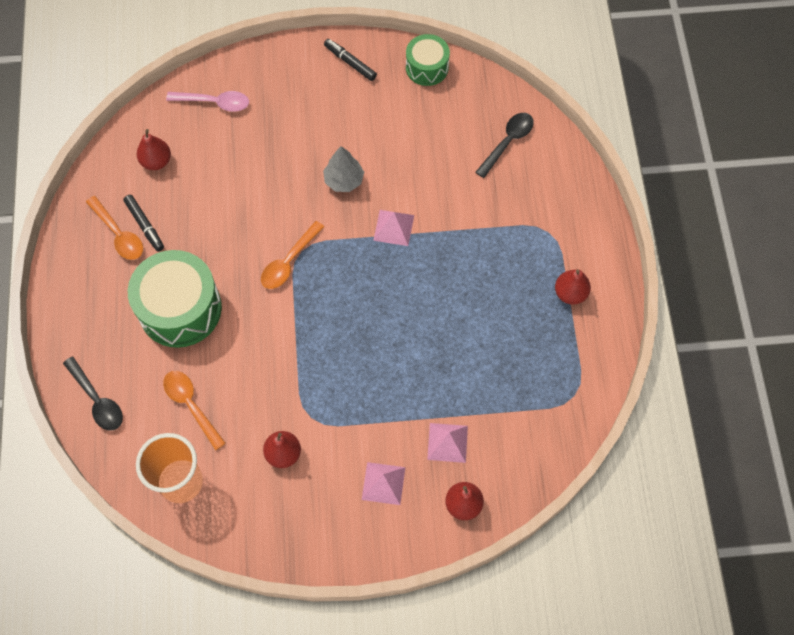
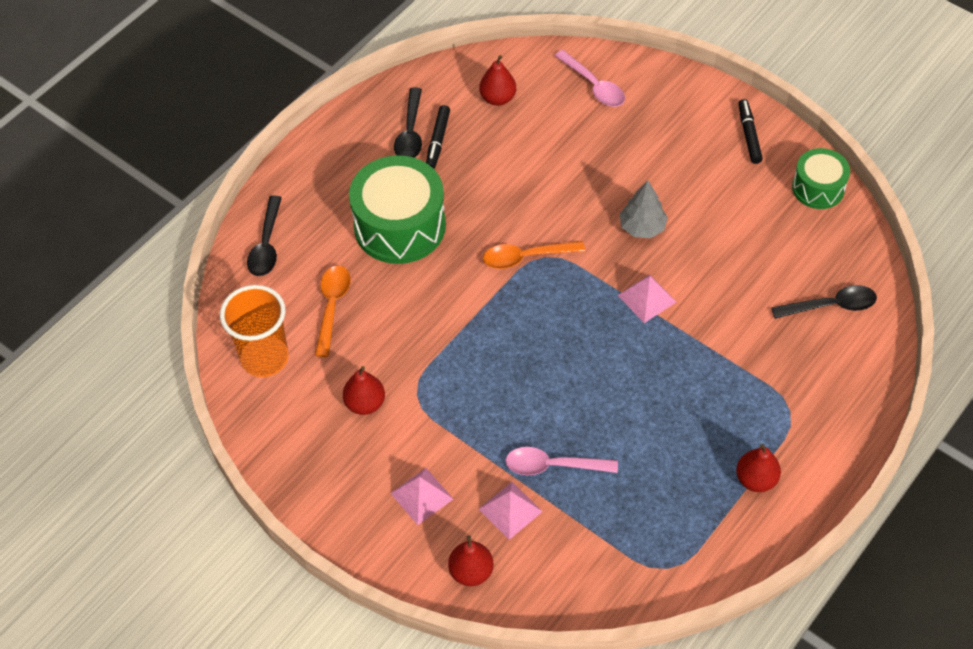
camera: 45 degrees right, 10 degrees down
orange spoon [86,196,143,260] -> black spoon [394,87,422,158]
none -> pink spoon [505,447,618,475]

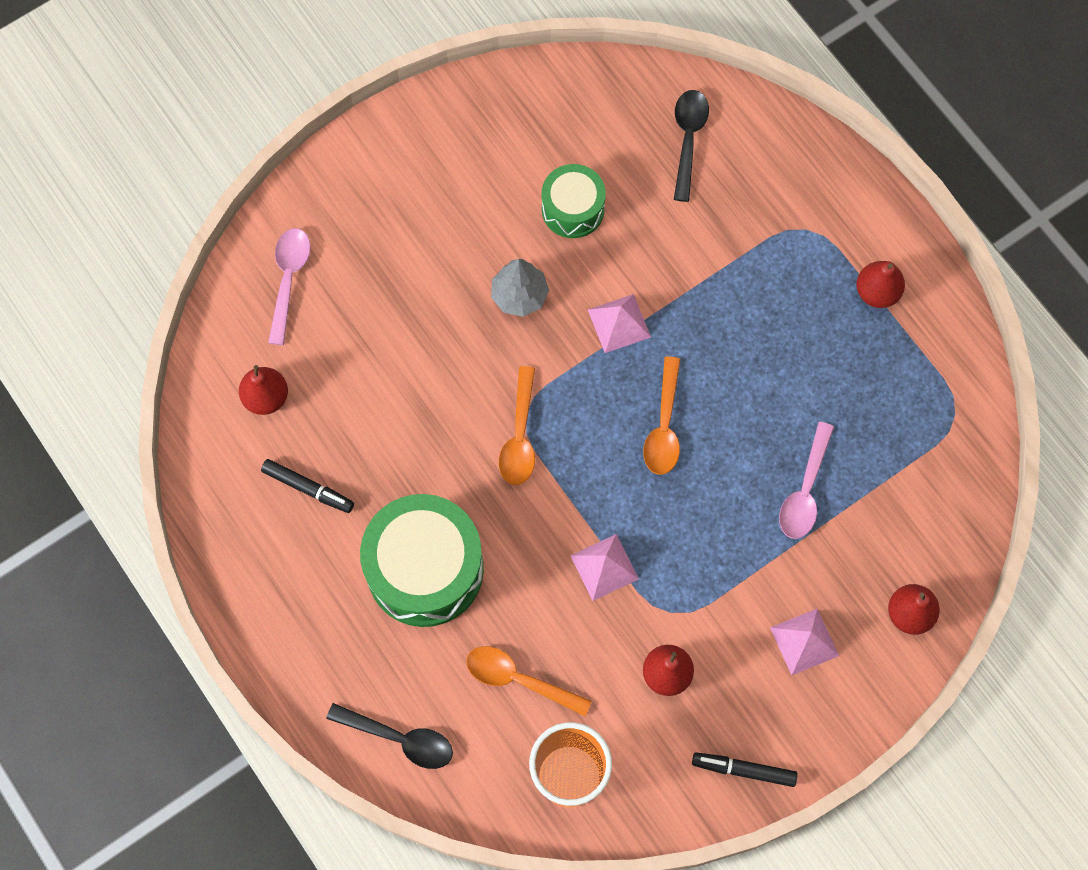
camera: 75 degrees left, 15 degrees up
black spoon [394,87,422,158] -> none
pink pyramid [479,482,543,540] -> pink pyramid moved to [570,534,639,601]
pink spoon [555,50,625,107] -> pink spoon turned 60 degrees counterclockwise [268,228,310,345]
black marker [738,99,763,164] -> black marker moved to [692,752,798,787]
green drum [792,148,850,209] -> green drum moved to [542,164,606,238]
none -> orange spoon [643,357,680,475]

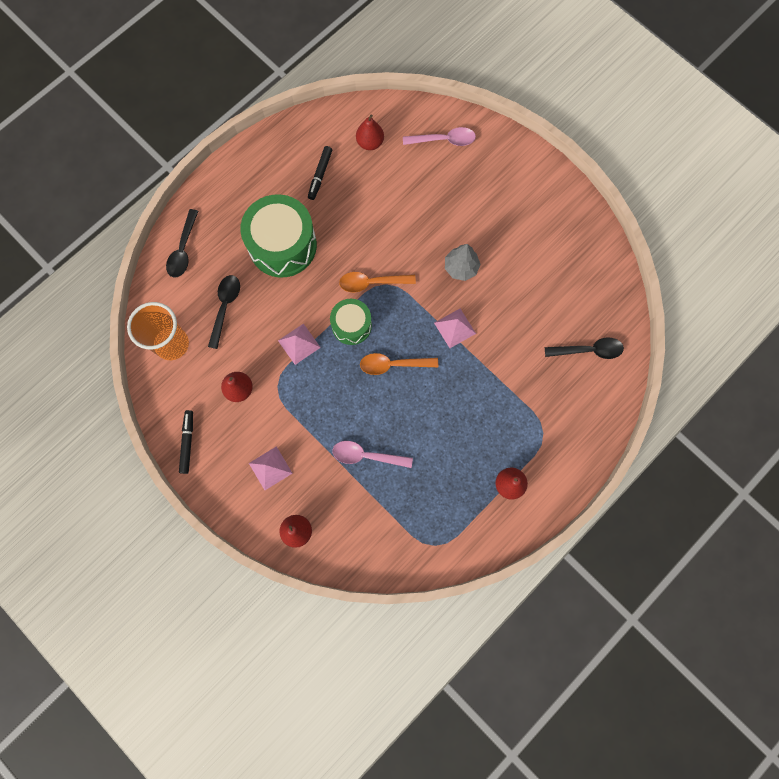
camera: 80 degrees right, 5 degrees up
orange spoon [466,646,592,716] -> black spoon [208,275,240,349]
green drum [542,164,606,238] -> green drum moved to [330,299,372,345]

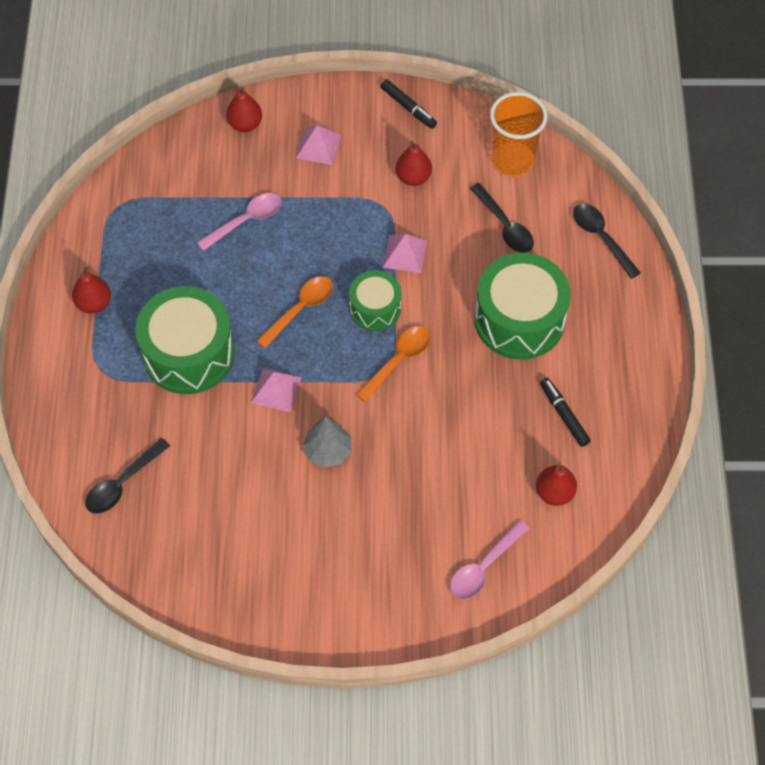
camera: 135 degrees right, 15 degrees down
none -> green drum [135,286,235,394]

